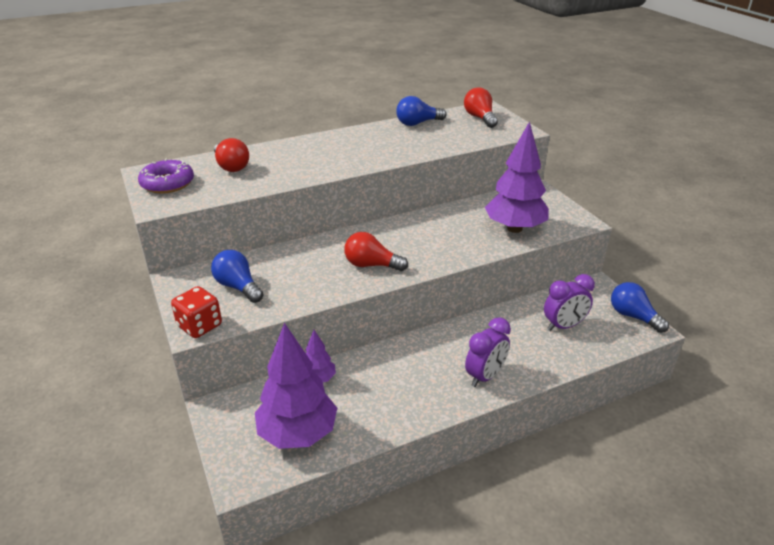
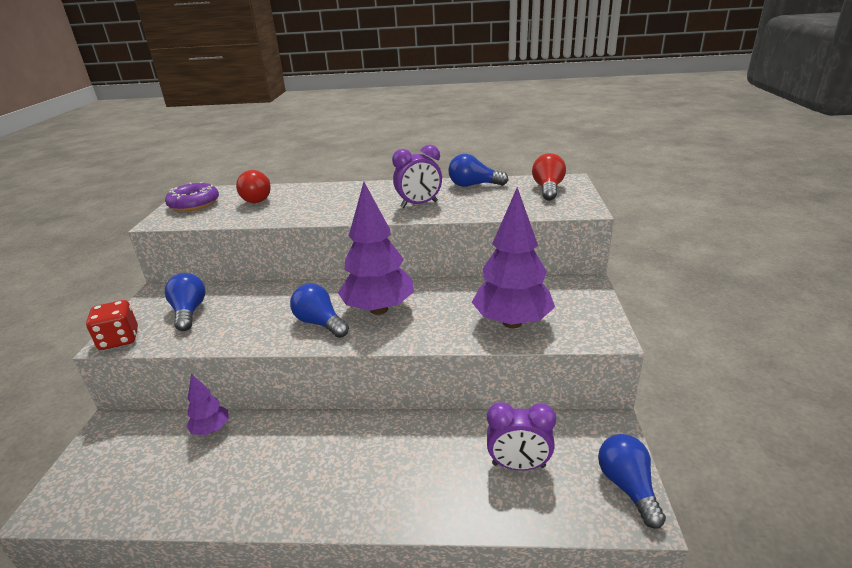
camera: 30 degrees right, 5 degrees down
purple tree [255,323,337,449] -> purple tree moved to [338,182,414,315]
red light bulb [344,232,408,271] -> blue light bulb [290,283,349,338]
purple clock [465,317,511,387] -> purple clock moved to [392,145,442,208]

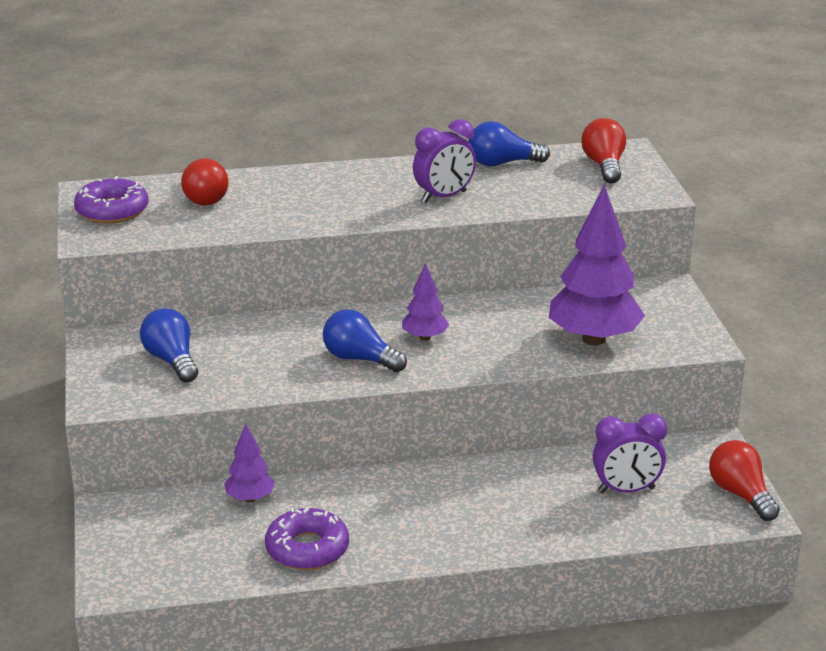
camera: 15 degrees left, 0 degrees up
red dice [86,300,138,350] -> none
purple tree [338,182,414,315] -> purple tree [402,263,449,341], size x0.50
blue light bulb [598,434,666,529] -> red light bulb [709,440,780,521]
none -> purple donut [265,507,349,570]

